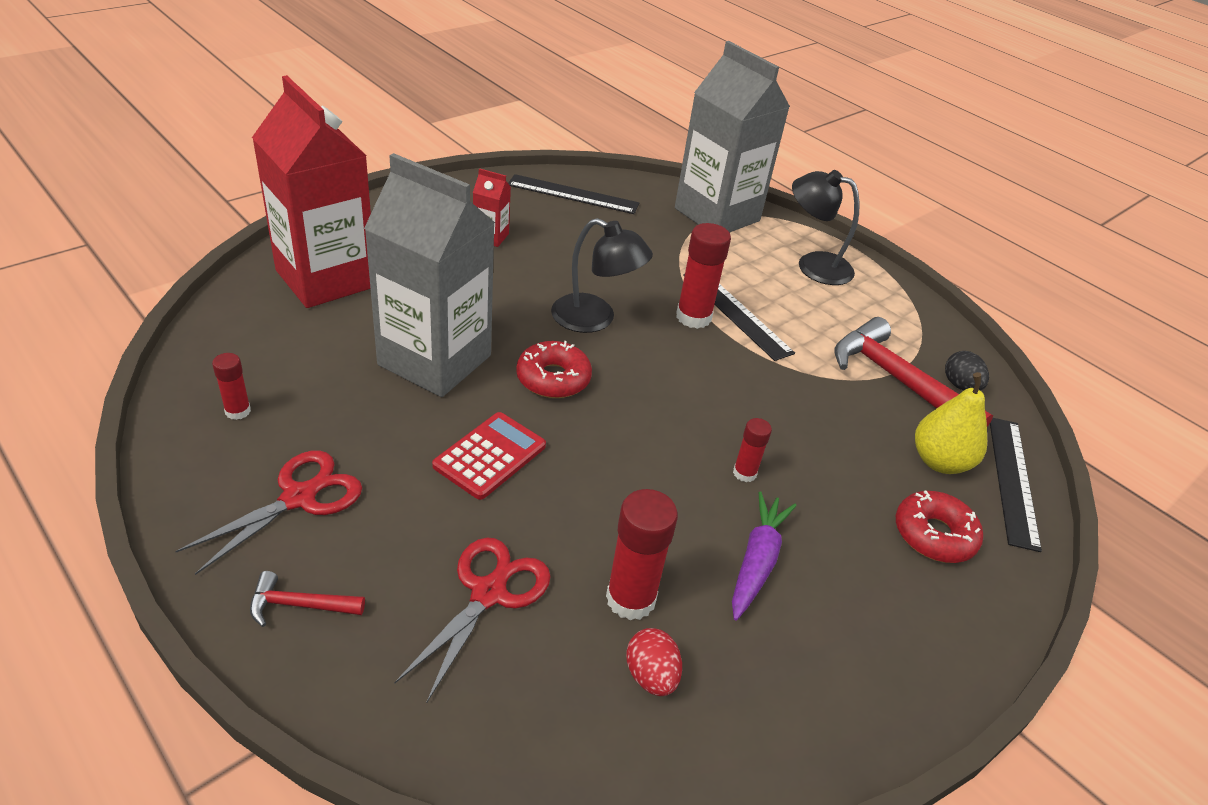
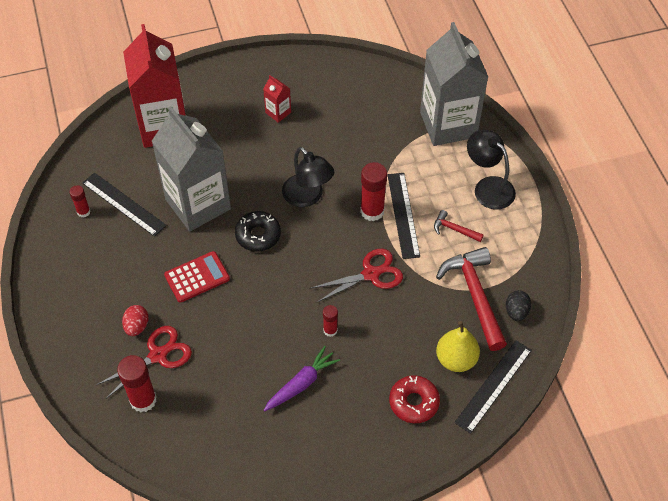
camera: 30 degrees right, 15 degrees up
red scissors [175,450,362,575] -> red scissors moved to [311,249,403,302]
red hammer [250,571,365,627] -> red hammer moved to [434,210,484,242]
black ruler [508,174,639,214] -> black ruler moved to [82,172,167,237]
red donut [516,341,592,398] -> black donut [235,211,281,252]
red glue stick [606,489,678,620] -> red glue stick moved to [117,355,157,412]
red egg [626,628,682,696] -> red egg moved to [122,305,149,336]

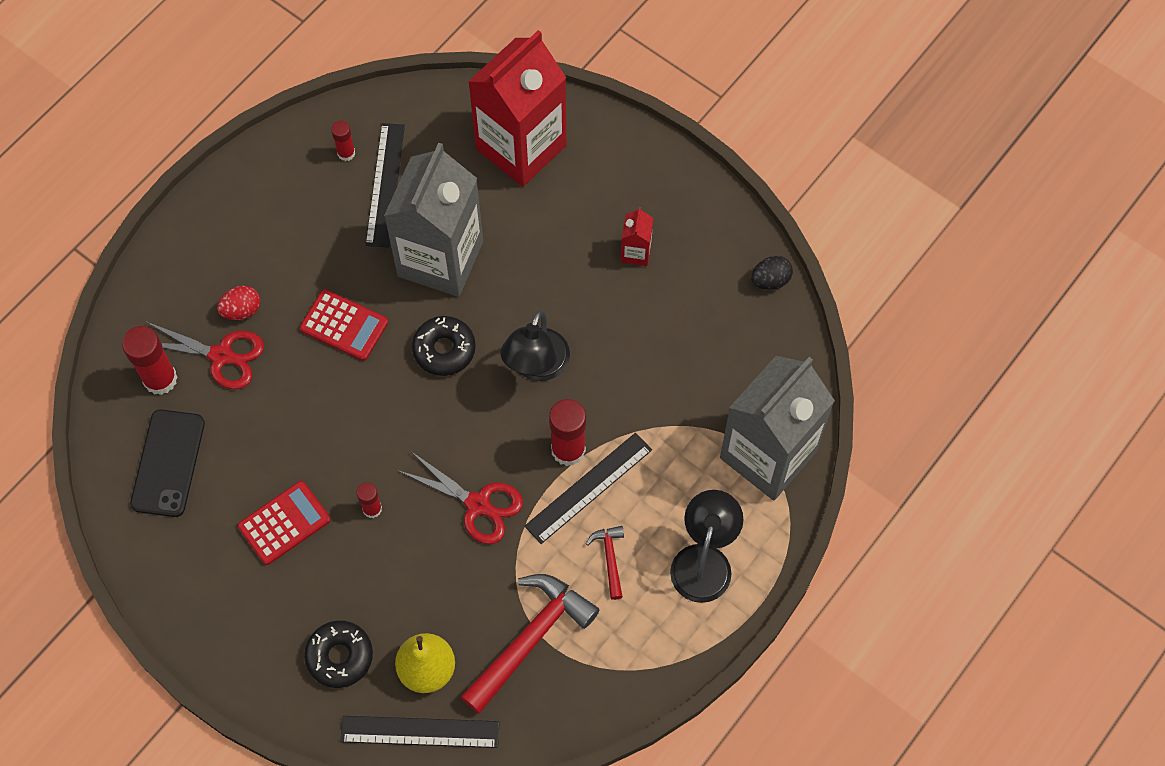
camera: 55 degrees right, 10 degrees up
purple carrot [264,346,340,411] -> red calculator [238,481,331,565]
red donut [389,375,440,423] -> black donut [304,620,373,688]
black egg [506,290,531,321] -> black egg moved to [751,256,793,290]
none -> black phone [130,409,205,517]

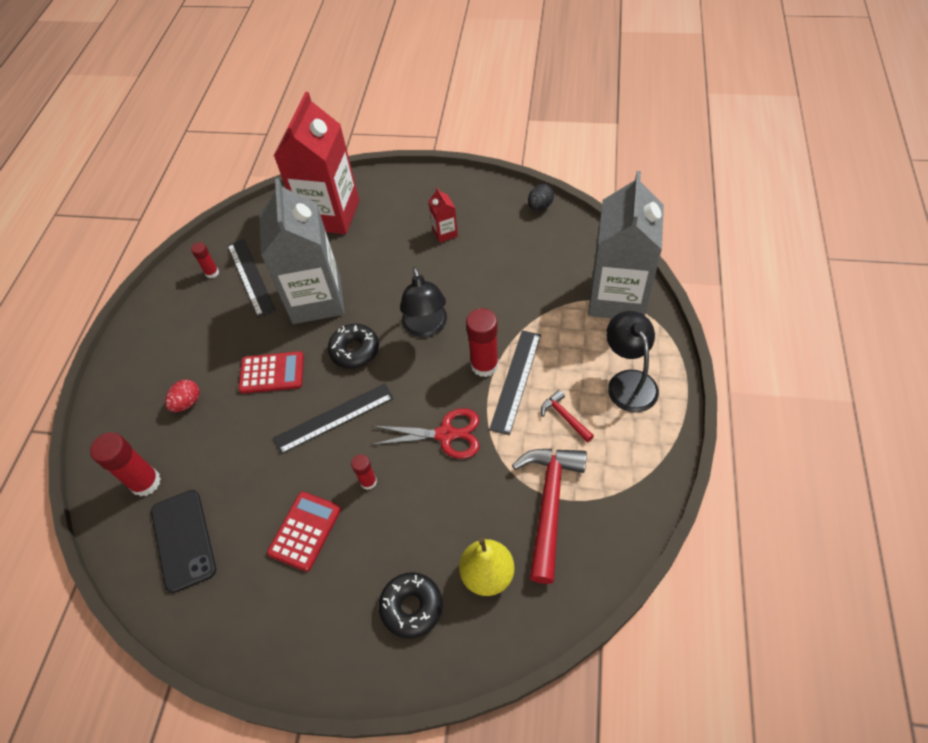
camera: 25 degrees left, 10 degrees down
red scissors [147,322,264,389] -> none
black ruler [340,716,500,748] -> black ruler moved to [273,383,394,454]

